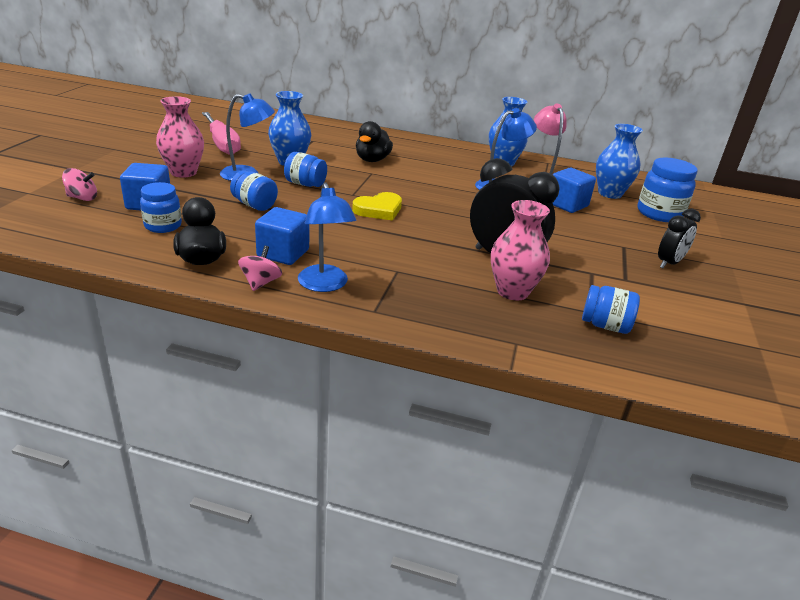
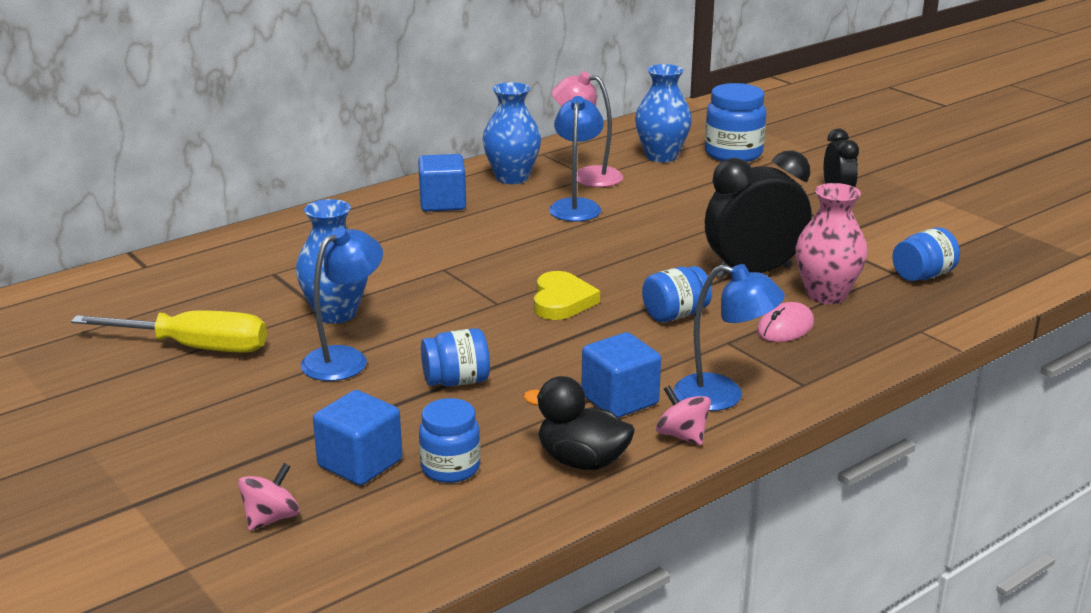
camera: 50 degrees left, 5 degrees down
pink vase [156,96,204,178] -> none
pink screwdriver [202,112,241,155] -> yellow screwdriver [71,310,267,353]
blue jar [284,152,327,187] -> blue jar moved to [642,266,712,322]
black duck [356,121,393,162] -> none
blue cube [552,168,596,213] -> blue cube moved to [418,154,466,212]
none -> pink mouse [757,302,814,342]

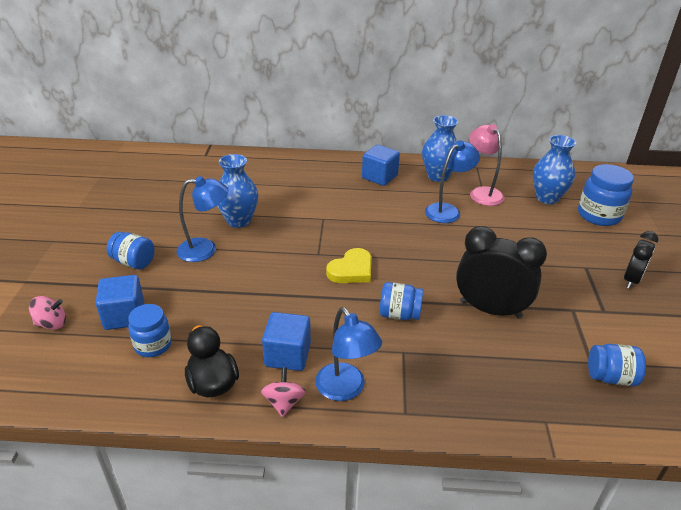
camera: 40 degrees right, 10 degrees up
yellow screwdriver [71,310,267,353] -> none
blue jar [421,328,490,387] -> blue jar moved to [107,232,155,269]
pink mouse [757,302,814,342] -> none
pink vase [796,183,867,304] -> none

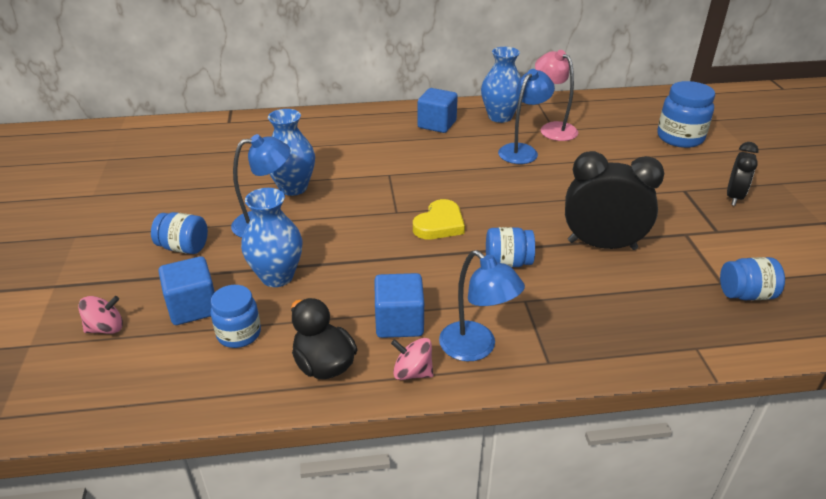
camera: 10 degrees left, 0 degrees up
pink spinning top [261,368,306,417] -> pink spinning top turned 60 degrees counterclockwise [391,338,433,380]
blue vase [533,135,576,204] -> blue vase moved to [241,188,303,287]

